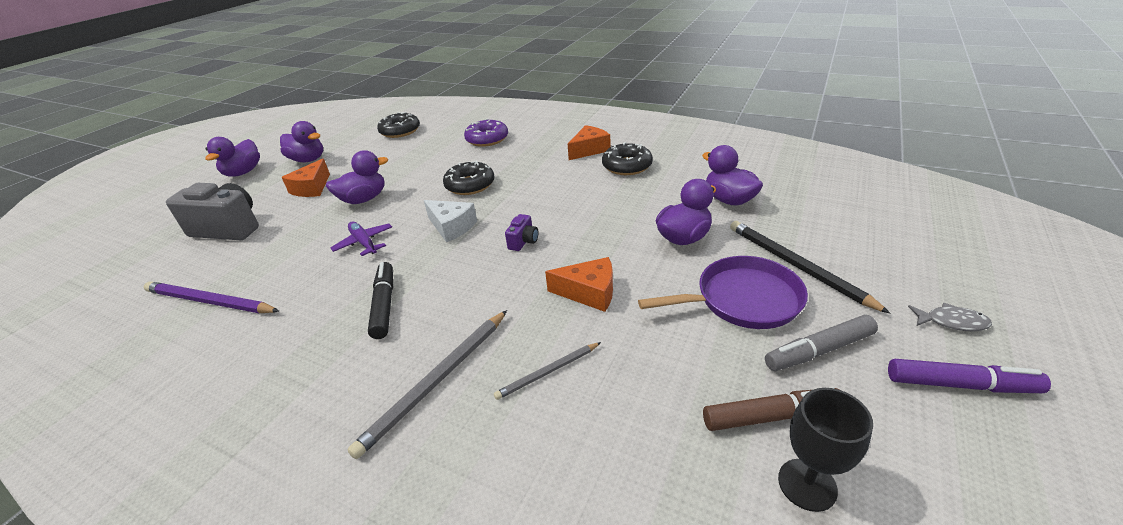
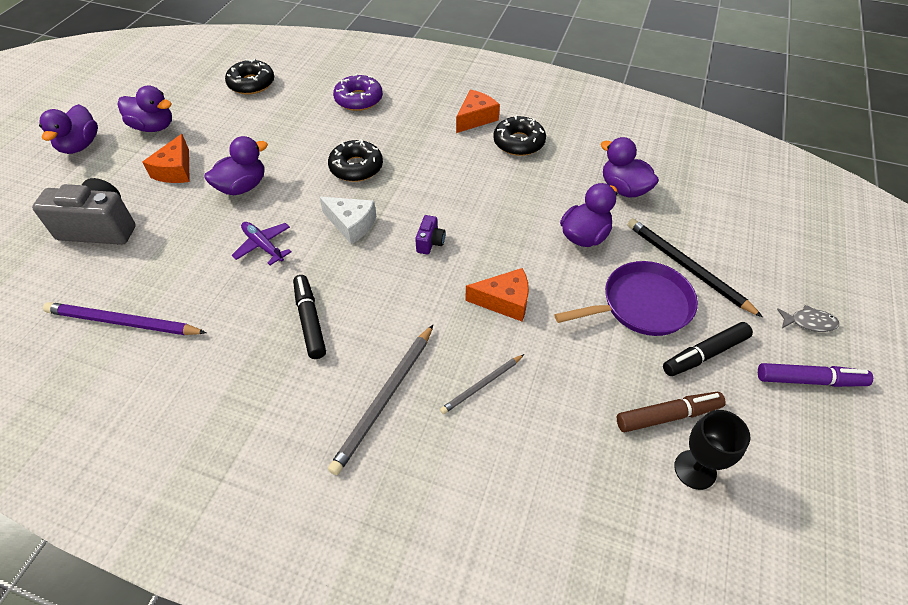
camera: 10 degrees left, 15 degrees up
grey marker [765,315,878,371] -> black marker [663,322,753,376]

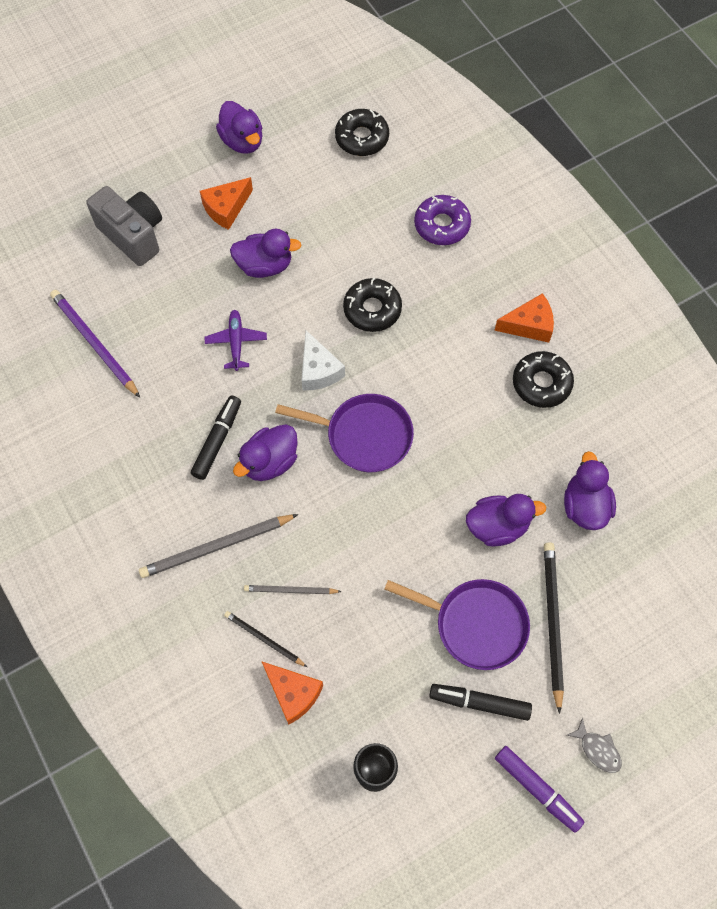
camera: 40 degrees right, 15 degrees up
purple duck [39,104,98,154] -> purple duck moved to [233,424,298,481]
purple camera [415,215,446,255] -> purple pan [275,394,414,472]
orange cheese [465,268,529,322] -> orange cheese moved to [261,661,323,725]
brown marker [617,392,726,432] -> none
none -> black pencil [224,611,307,667]

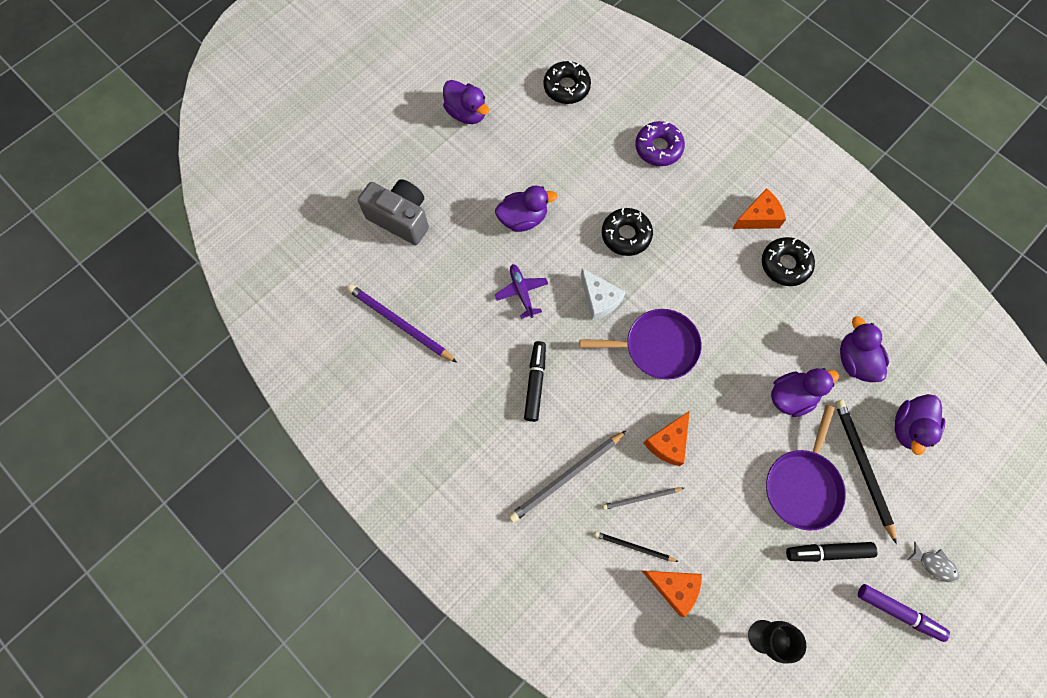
camera: 15 degrees left, 5 degrees up
orange cheese [200,177,253,230] -> orange cheese moved to [644,411,690,466]
purple duck [233,424,298,481] -> purple duck moved to [895,394,946,455]
purple pan [384,579,530,670] -> purple pan turned 105 degrees clockwise [766,405,846,531]

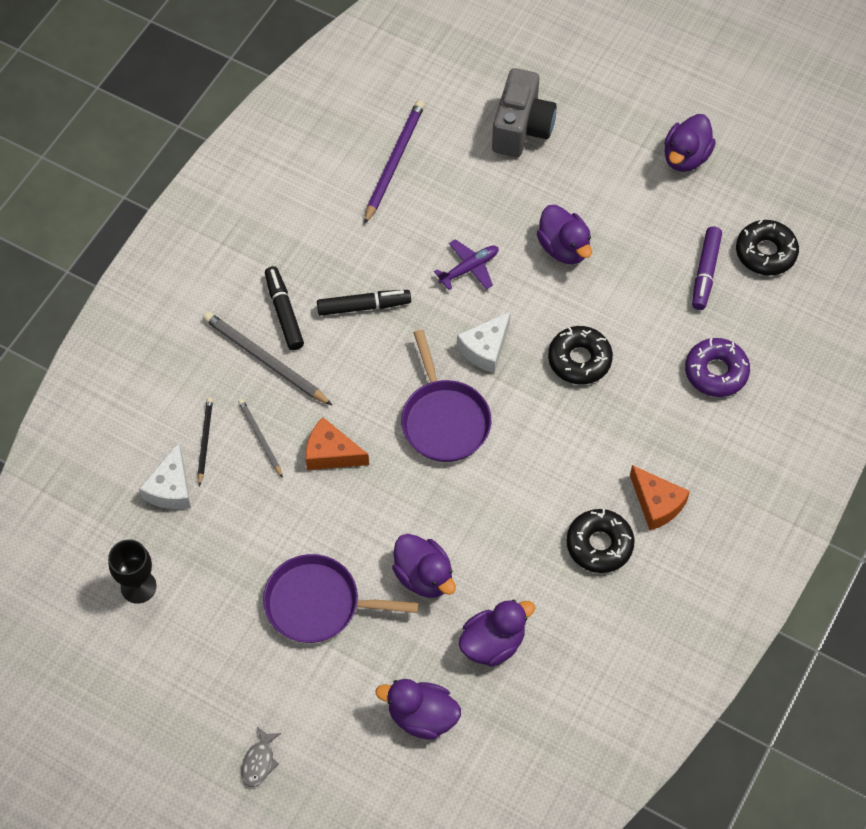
camera: 75 degrees right, 10 degrees down
orange cheese [642,571,702,617] -> white cheese [139,442,191,509]
black marker [786,542,878,562] -> black marker moved to [265,266,304,350]
black pencil [835,400,897,544] -> none
purple marker [858,584,950,642] -> purple marker moved to [692,226,722,310]

